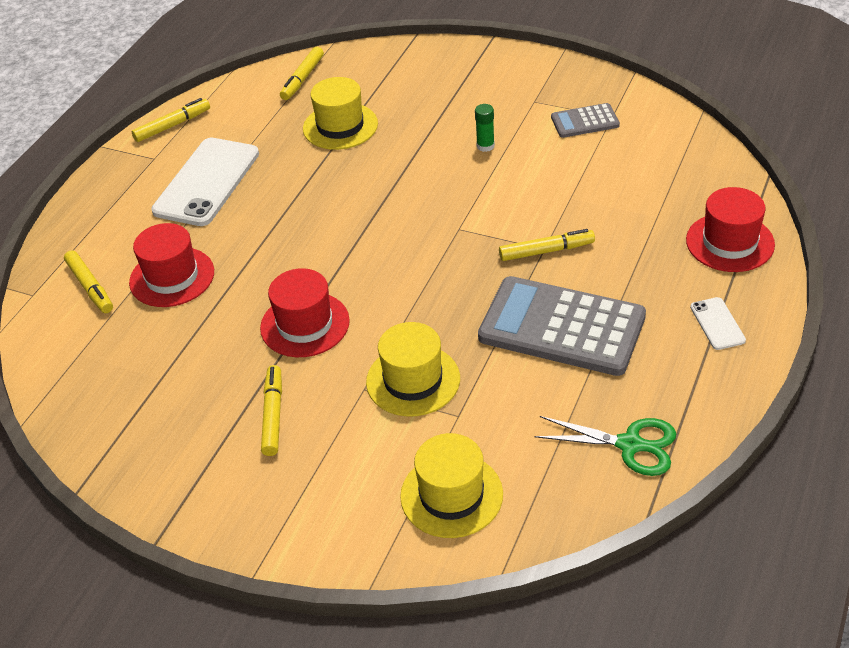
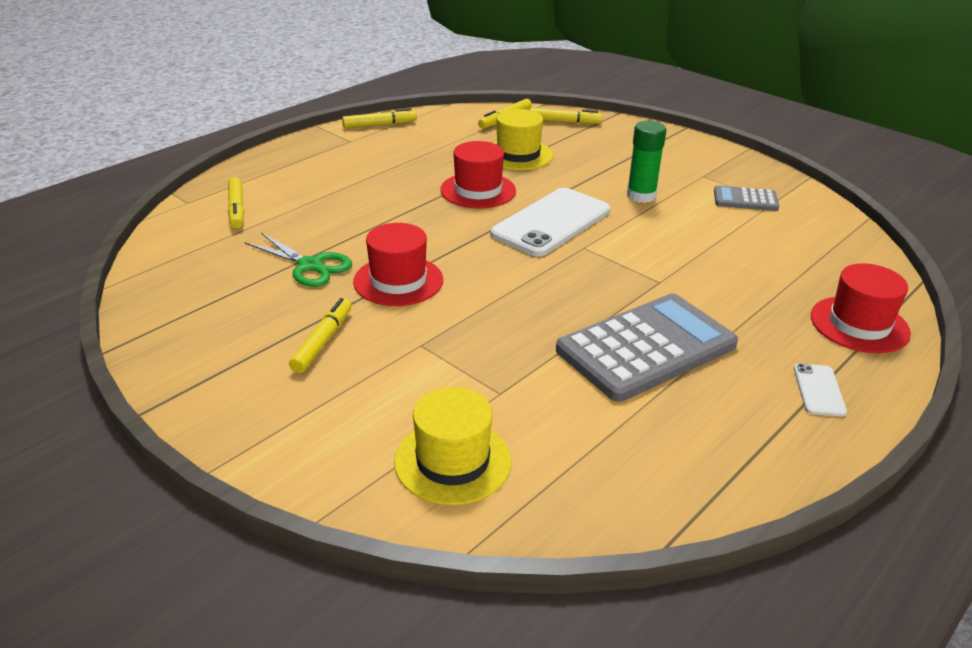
camera: 15 degrees right, 10 degrees down
red hat [129,223,214,307] -> red hat moved to [440,141,516,209]
white phone [151,138,259,226] -> white phone moved to [490,188,610,257]
yellow hat [366,322,460,417] -> none
green glue stick [475,104,495,152] -> green glue stick [627,121,666,203], size x1.67
grey calculator [478,276,646,376] -> grey calculator turned 105 degrees clockwise [556,294,738,402]
yellow marker [499,229,595,261] -> yellow marker moved to [530,108,603,124]
green scissors [534,416,676,476] -> green scissors moved to [245,233,352,287]

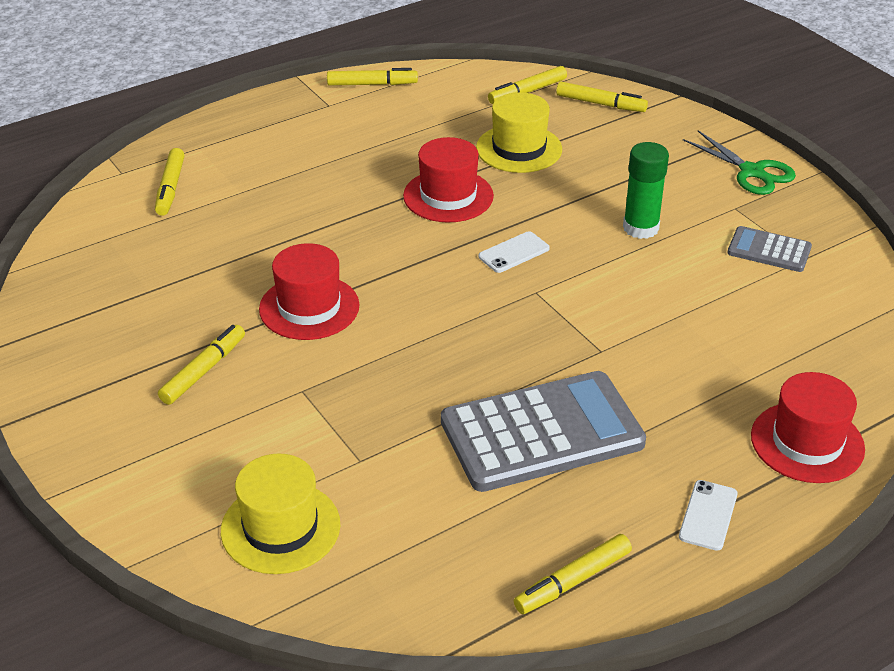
camera: 15 degrees right, 5 degrees up
green scissors [245,233,352,287] -> green scissors moved to [683,131,796,195]
white phone [490,188,610,257] -> white phone [479,231,550,273], size x0.45
none -> yellow marker [514,534,632,614]

